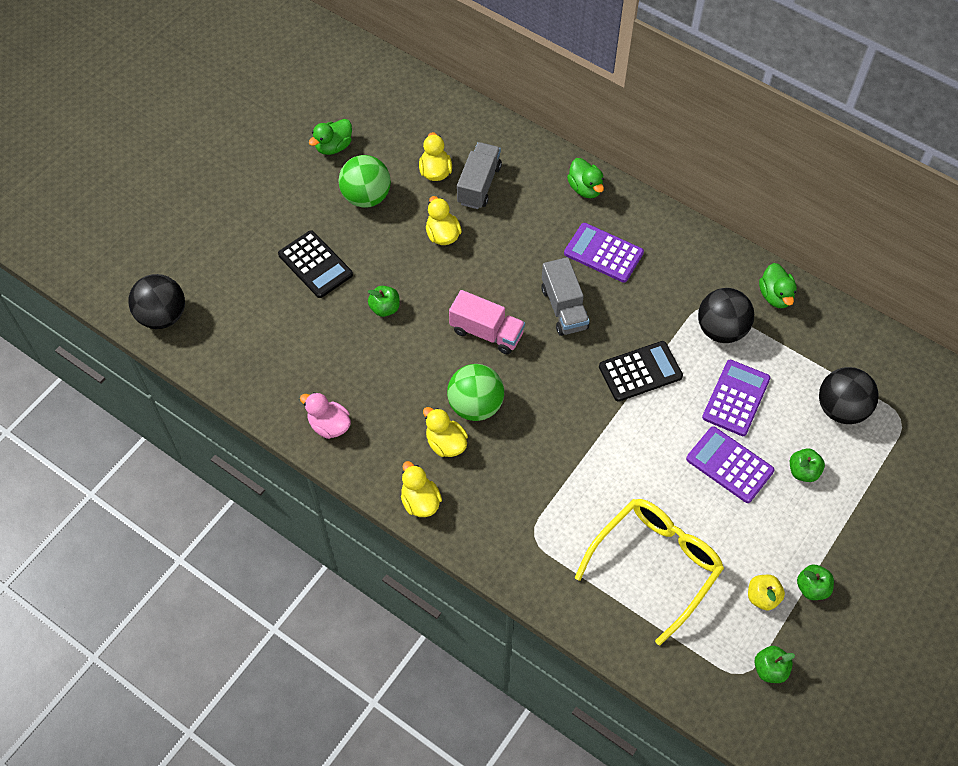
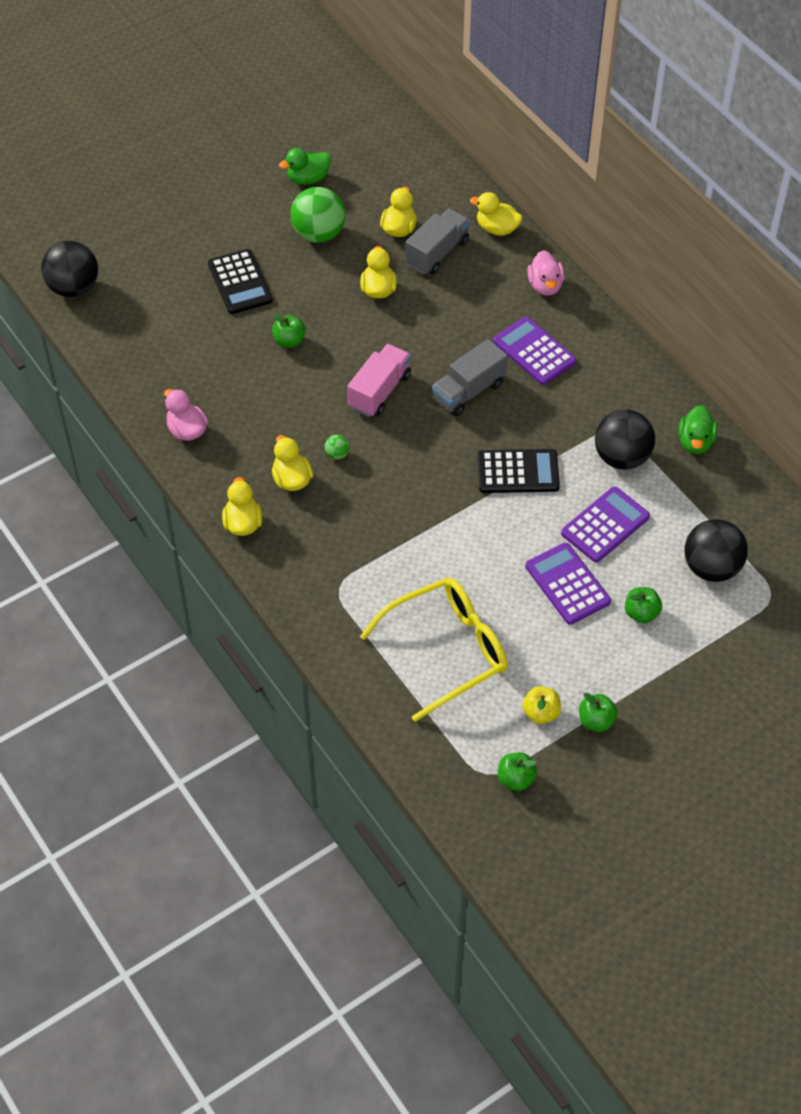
camera: 20 degrees right, 5 degrees down
green ball [447,364,504,421] -> green ball [325,435,350,460], size x0.42
pink truck [449,290,525,354] -> pink truck turned 105 degrees counterclockwise [347,344,411,417]
grey truck [541,257,590,336] -> grey truck turned 45 degrees clockwise [432,339,508,416]
green duck [567,158,604,198] -> pink duck [527,250,564,296]
none -> yellow duck [470,192,522,236]

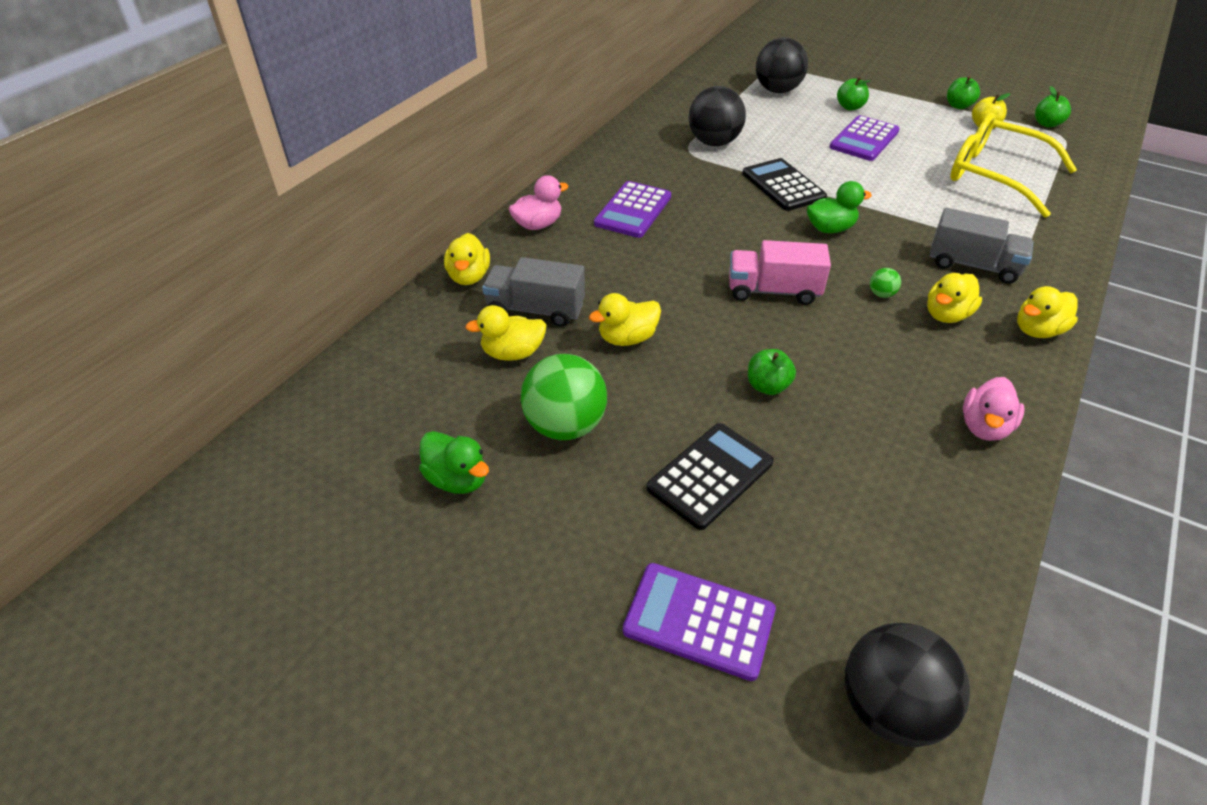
camera: 115 degrees left, 10 degrees down
grey truck [432,339,508,416] -> grey truck moved to [930,208,1033,284]
purple calculator [561,486,650,563] -> purple calculator moved to [623,563,776,681]
green duck [678,405,718,454] -> green duck moved to [807,181,872,233]

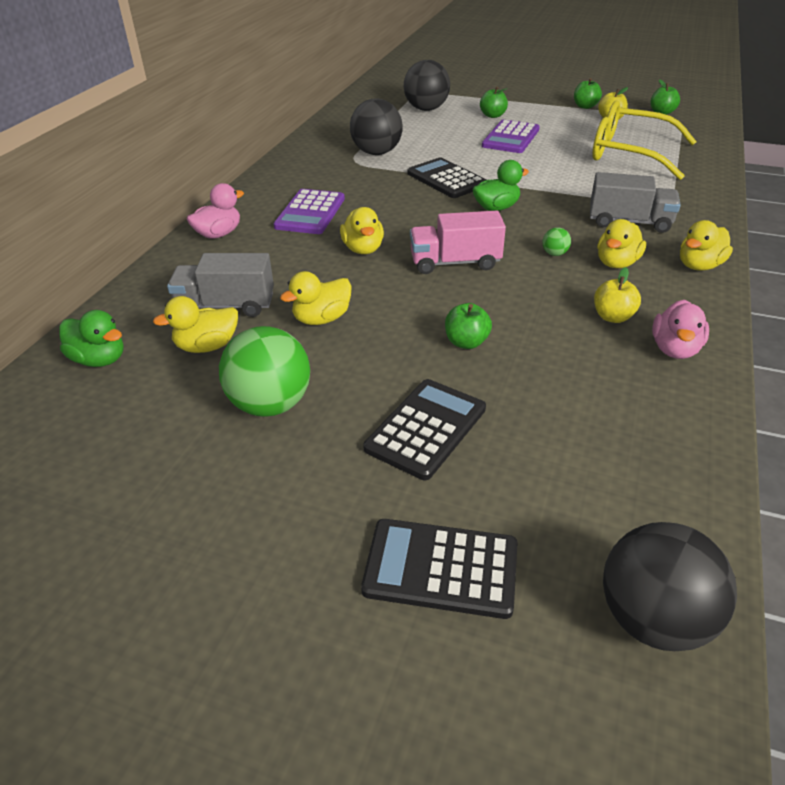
camera: 10 degrees left, 5 degrees down
green duck [419,431,489,494] -> green duck moved to [59,310,124,367]
yellow duck [444,233,490,285] -> yellow duck moved to [340,207,384,254]
purple calculator [623,563,776,681] -> black calculator [361,519,518,619]
none -> yellow apple [594,267,641,323]

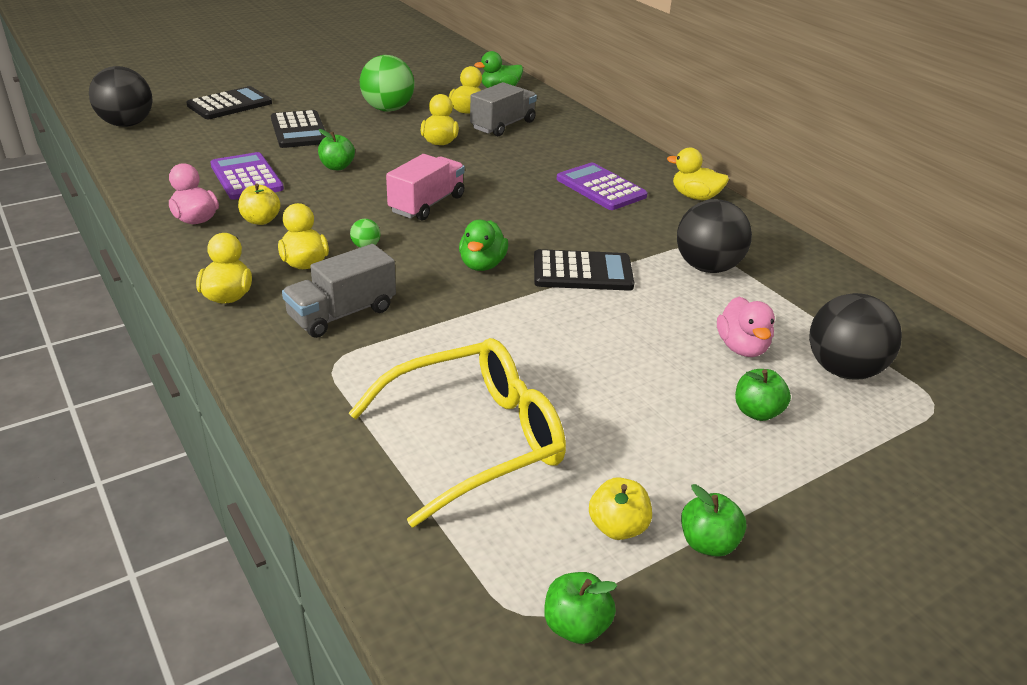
camera: 125 degrees right, 5 degrees down
pink duck [187,183,244,239] -> pink duck moved to [717,297,775,357]
yellow duck [340,207,384,254] -> yellow duck moved to [667,148,729,200]
purple calculator [482,120,540,153] -> purple calculator moved to [210,152,284,200]

